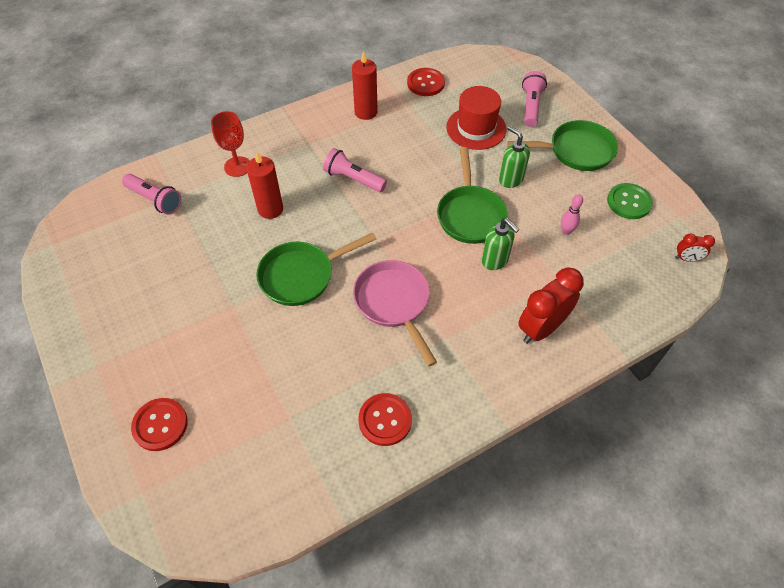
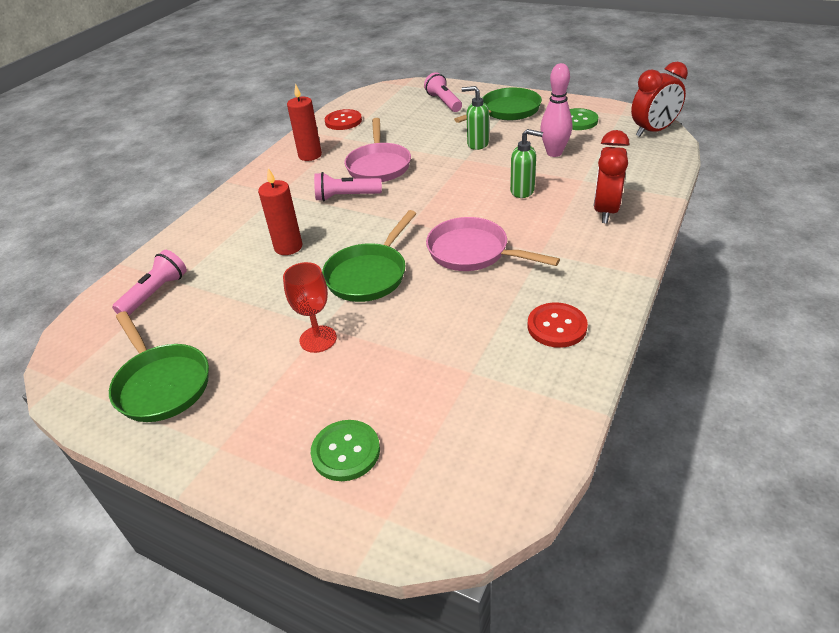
camera: 30 degrees left, 15 degrees down
pink flashlight [122,174,181,215] -> pink flashlight turned 60 degrees counterclockwise [112,250,187,315]
red button [131,398,188,451] -> green button [311,420,380,481]
red goblet [211,111,250,177] -> red goblet moved to [283,262,337,353]
green pan [437,147,508,244] -> green pan moved to [109,311,209,422]
red hat [446,86,506,150] -> none
pink bowling pin [561,194,583,235] -> pink bowling pin [541,63,572,157], size x1.80
red clock [675,234,715,262] -> red clock [631,62,688,137], size x2.03
none -> pink pan [344,118,411,182]

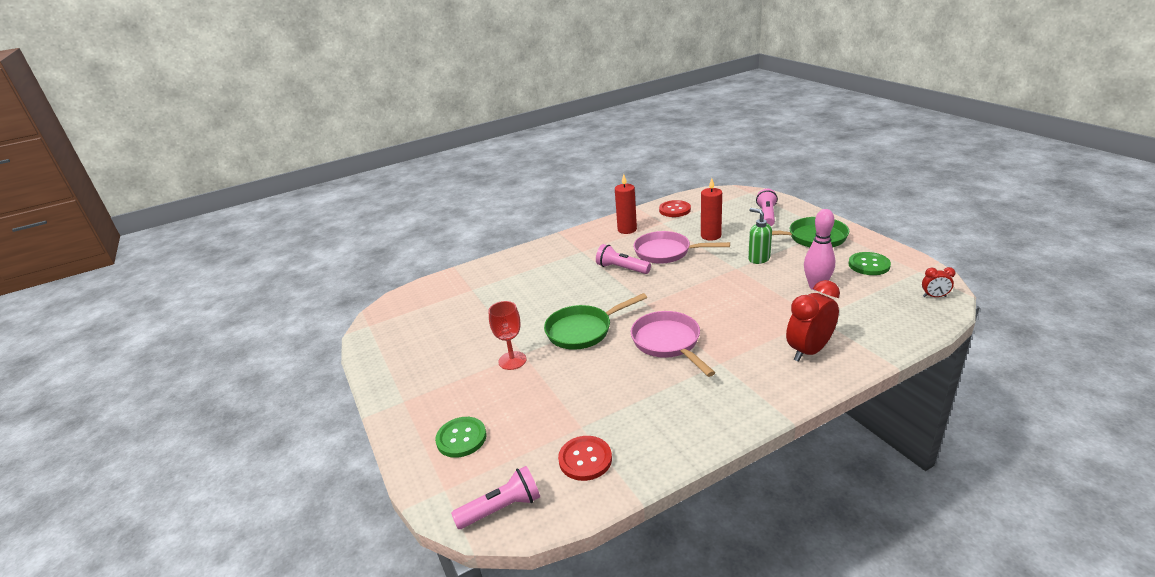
camera: 35 degrees right, 10 degrees down
green pan [109,311,209,422] -> none
pink flashlight [112,250,187,315] -> pink flashlight moved to [451,466,540,529]
red candle [258,168,302,255] -> red candle moved to [701,178,722,240]
pink pan [344,118,411,182] -> pink pan turned 75 degrees clockwise [633,231,730,264]
green soap dispenser [510,129,543,198] -> none
red button [528,302,588,348] -> red button moved to [558,436,612,481]
red clock [631,62,688,137] -> red clock [922,267,956,297], size x0.49

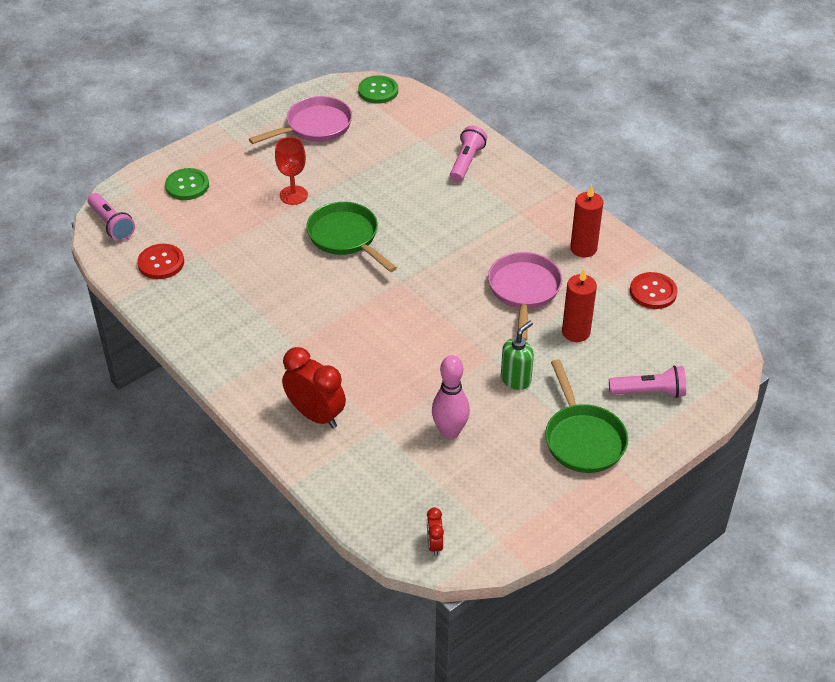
camera: 75 degrees right, 15 degrees up
pink flashlight [596,244,651,274] -> pink flashlight moved to [450,126,487,182]
pink pan [631,311,715,377] -> pink pan moved to [249,96,352,144]
green button [848,252,891,275] -> green button moved to [358,75,398,104]

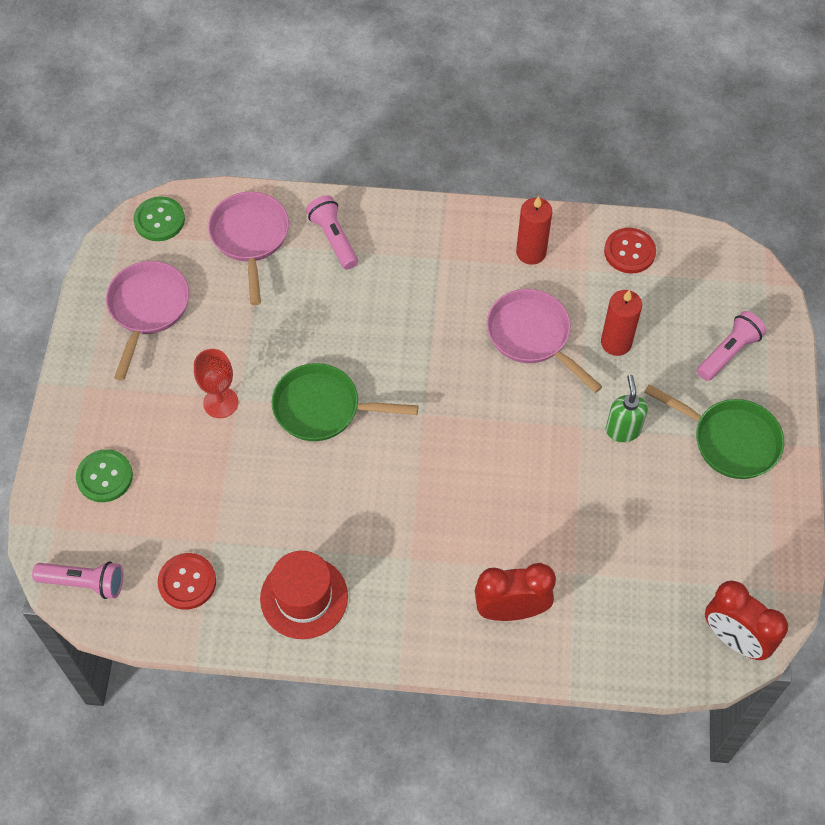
camera: 45 degrees left, 15 degrees up
red clock [427,508,444,556] -> red clock [705,581,788,660], size x2.03
pink bowling pin [432,355,470,439] -> none
none -> pink pan [208,192,289,305]
none -> red hat [260,551,348,639]

